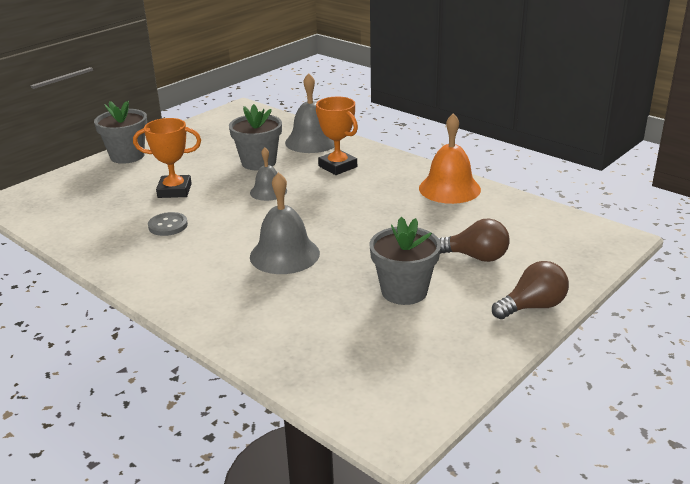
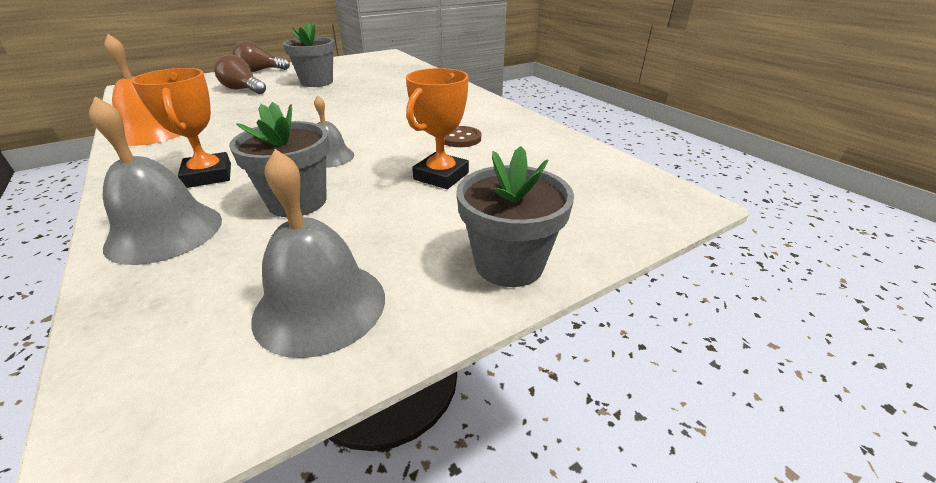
camera: 165 degrees left, 5 degrees up
orange trophy [133,118,201,198] -> orange trophy turned 75 degrees counterclockwise [406,68,469,189]
grey button [148,212,188,236] -> brown button [444,126,481,147]
grey bell [250,172,320,274] -> grey bell moved to [251,149,385,358]

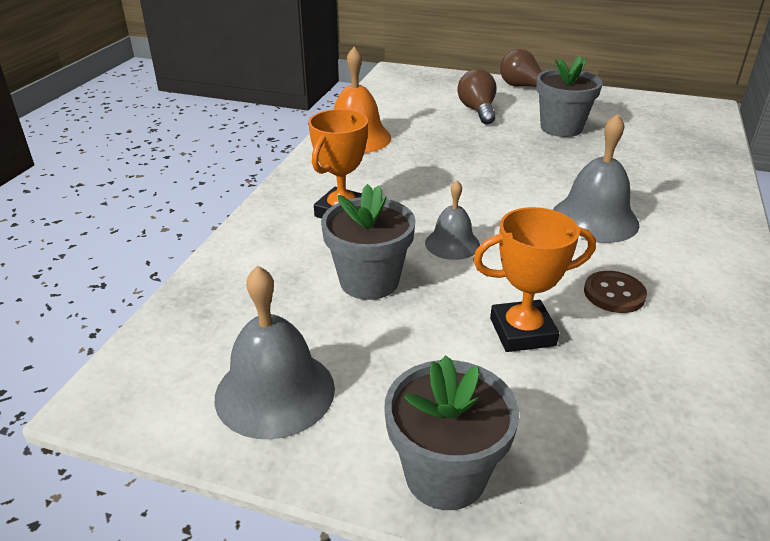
camera: 50 degrees right, 0 degrees up
grey bell [89,97,222,265] -> grey bell moved to [553,113,639,243]

